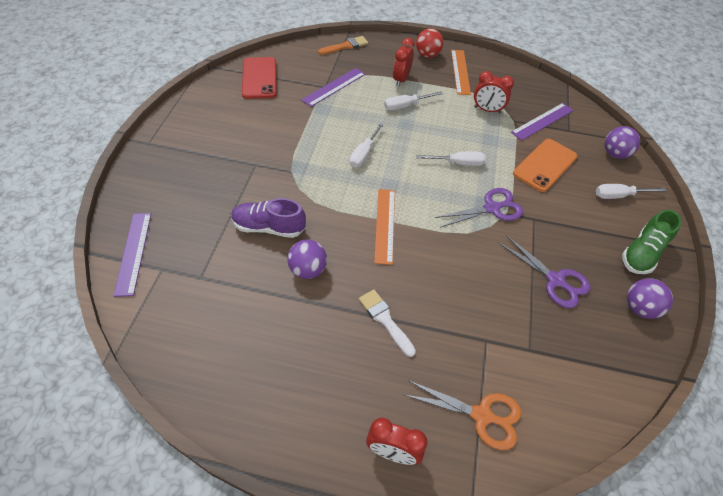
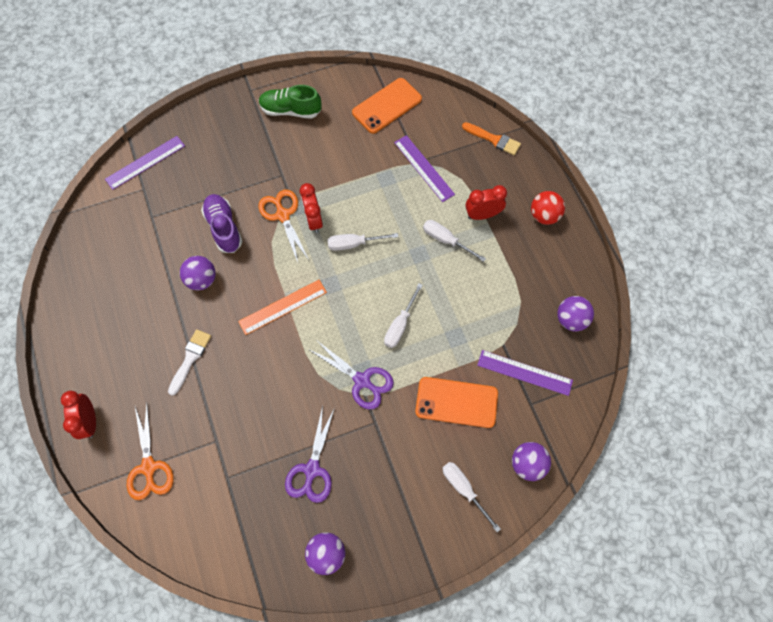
camera: 60 degrees right, 15 degrees up
red phone [242,57,277,99] -> orange phone [352,78,422,134]
purple ruler [301,68,365,107] -> purple ruler turned 45 degrees clockwise [394,135,455,202]
white screwdriver [416,151,486,166] -> white screwdriver turned 60 degrees clockwise [384,283,423,348]
orange ruler [451,50,471,95] -> none
red clock [474,71,514,114] -> red clock moved to [300,183,323,233]
green shoe [622,210,681,274] -> green shoe moved to [259,85,321,119]
none -> orange scissors [258,189,309,262]
none -> purple ball [557,296,594,331]

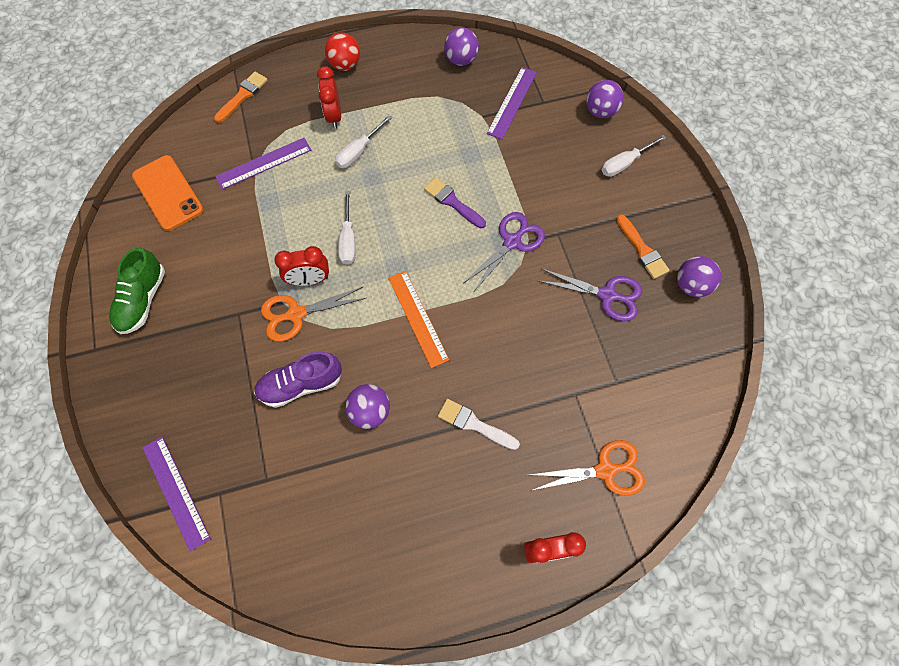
camera: 85 degrees left, 0 degrees up
white screwdriver [384,283,423,348] -> purple brush [424,177,486,228]
orange phone [415,377,498,428] -> none
none -> orange brush [616,214,670,279]

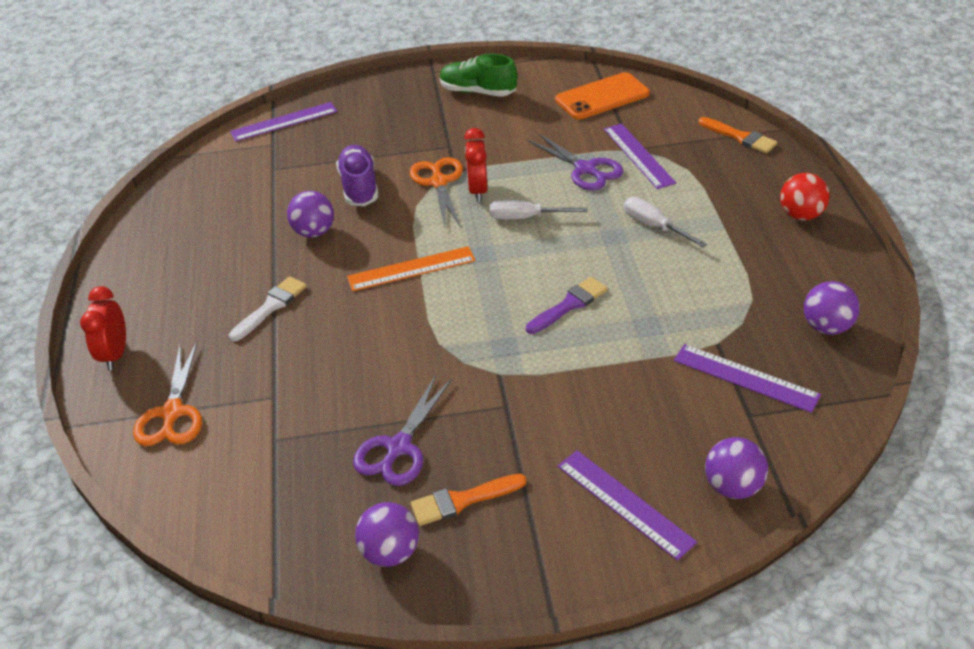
camera: 100 degrees right, 25 degrees down
red clock [317,66,341,129] -> none
purple scissors [464,212,545,291] -> purple scissors moved to [527,133,623,190]
white screwdriver [602,135,666,177] -> purple ruler [558,450,697,561]

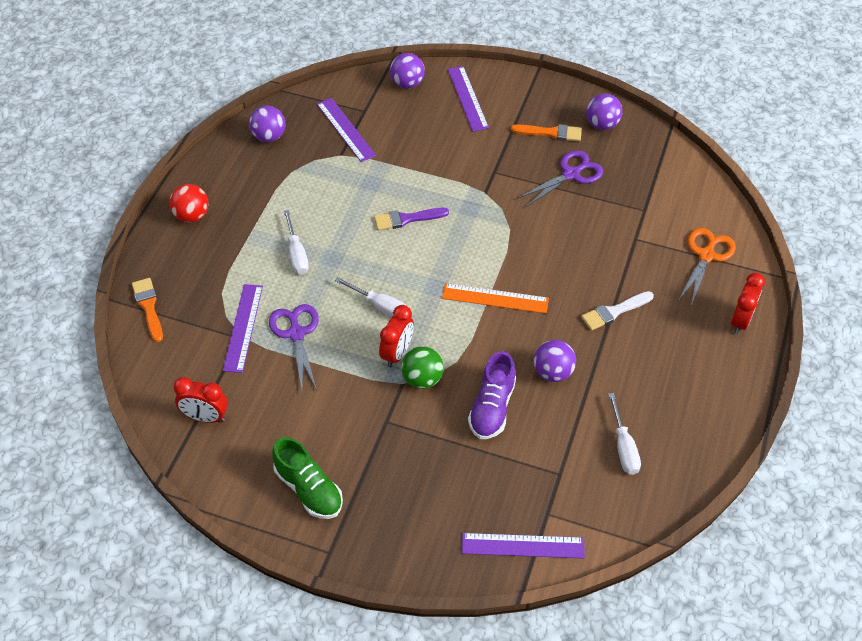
camera: 155 degrees left, 10 degrees up
orange scissors [410,157,463,227] -> green ball [401,346,444,389]
orange phone [555,72,650,120] -> red clock [173,377,228,423]
none -> white screwdriver [608,393,641,475]

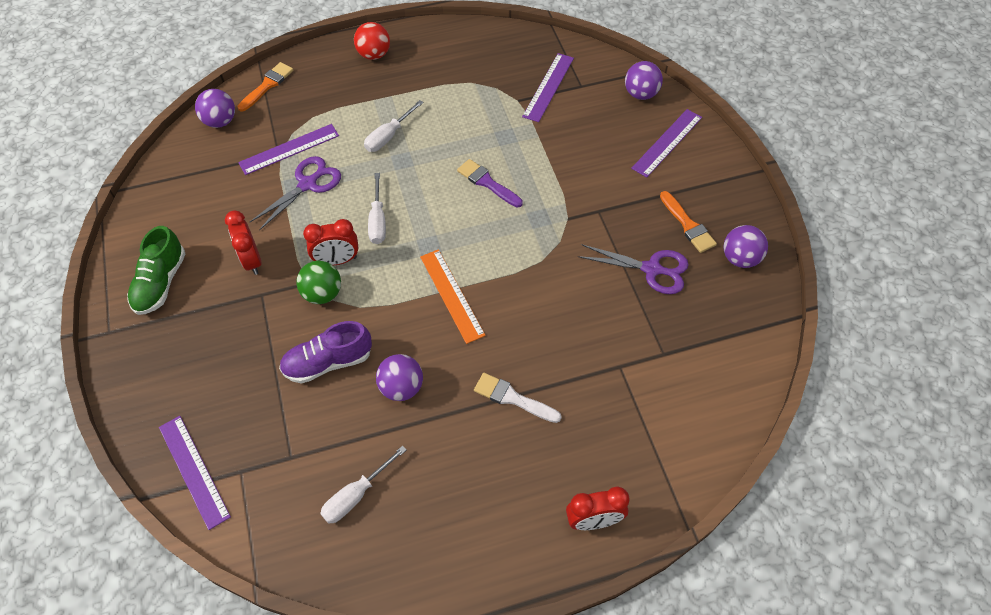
camera: 55 degrees right, 5 degrees up
red clock [173,377,228,423] -> red clock moved to [225,210,261,275]
purple ball [249,106,286,142] -> purple ball moved to [195,89,235,128]
orange scissors [678,228,736,306] -> none

